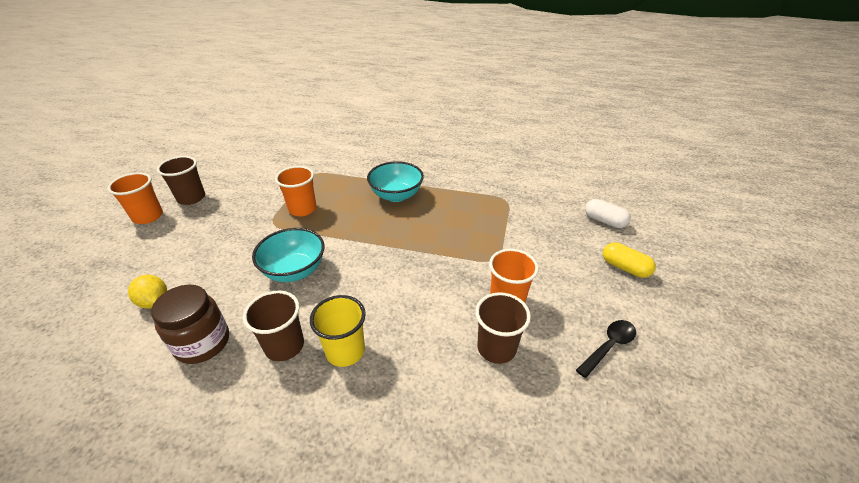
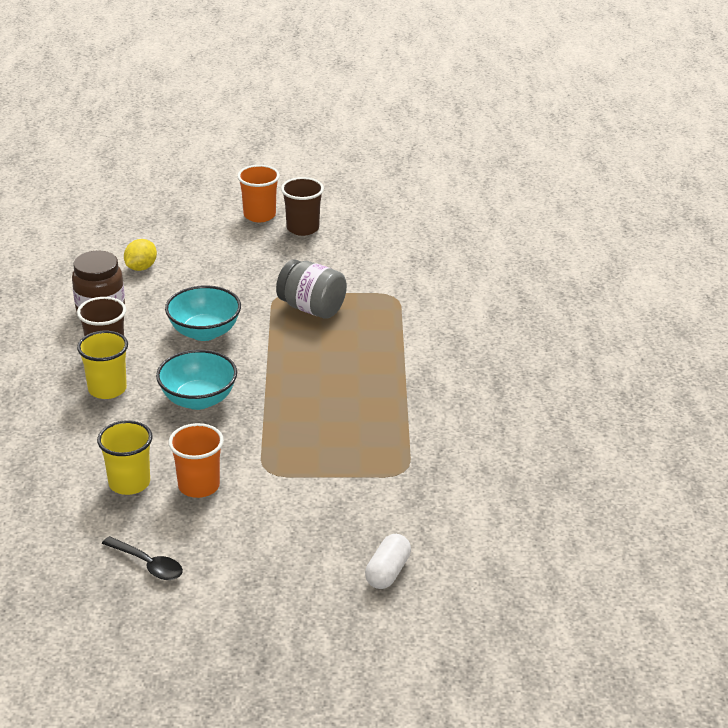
camera: 75 degrees right, 5 degrees down
orange cup [275,166,317,217] -> grey jar [276,259,347,319]
turquoise bowl [367,161,424,202] -> turquoise bowl moved to [156,350,237,410]
brown cup [475,292,531,364] -> yellow cup [97,420,153,495]
yellow capsule [603,242,656,278] -> none

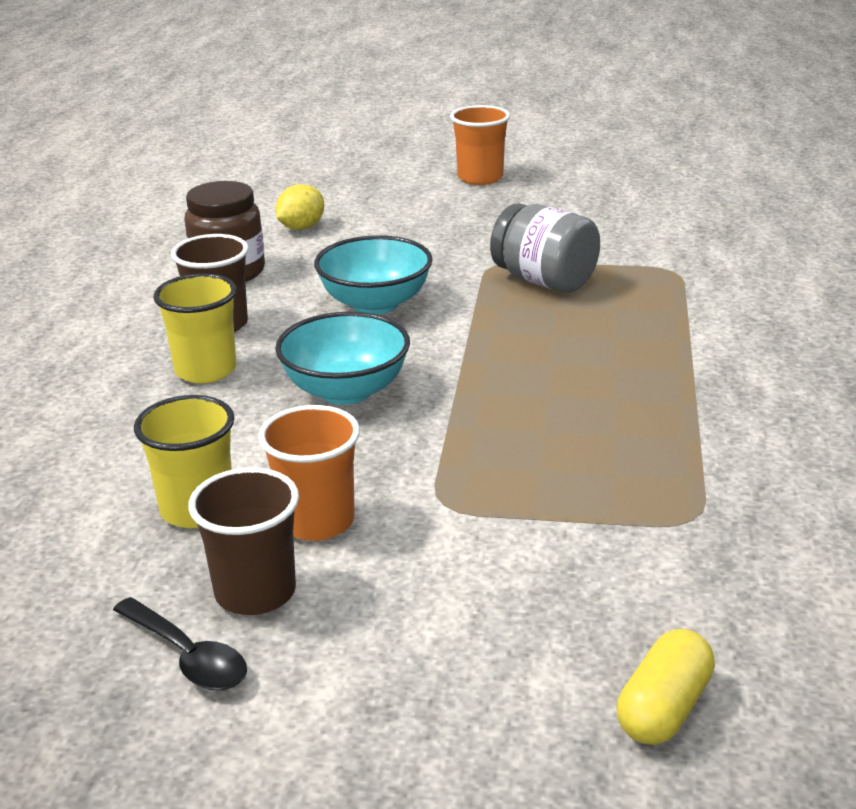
camera: 10 degrees right, 5 degrees down
brown cup [281,177,324,236] -> brown cup moved to [188,467,299,615]
white capsule [365,534,411,589] -> yellow capsule [617,629,715,745]

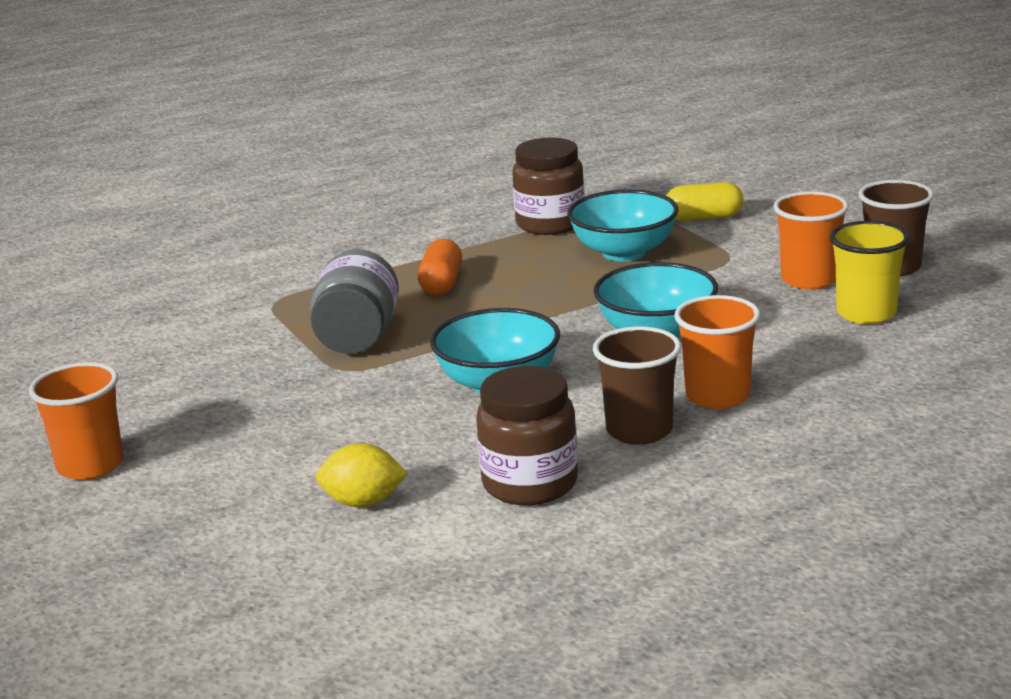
camera: 125 degrees left, 5 degrees down
black spoon [113,597,247,691] -> none
yellow cup [153,273,237,383] -> orange cup [674,295,760,409]
yellow capsule [617,629,715,745] -> yellow capsule moved to [666,182,743,221]
none -> orange capsule [418,239,462,295]
none -> brown jar [512,137,585,235]
none -> turquoise bowl [567,190,678,261]

